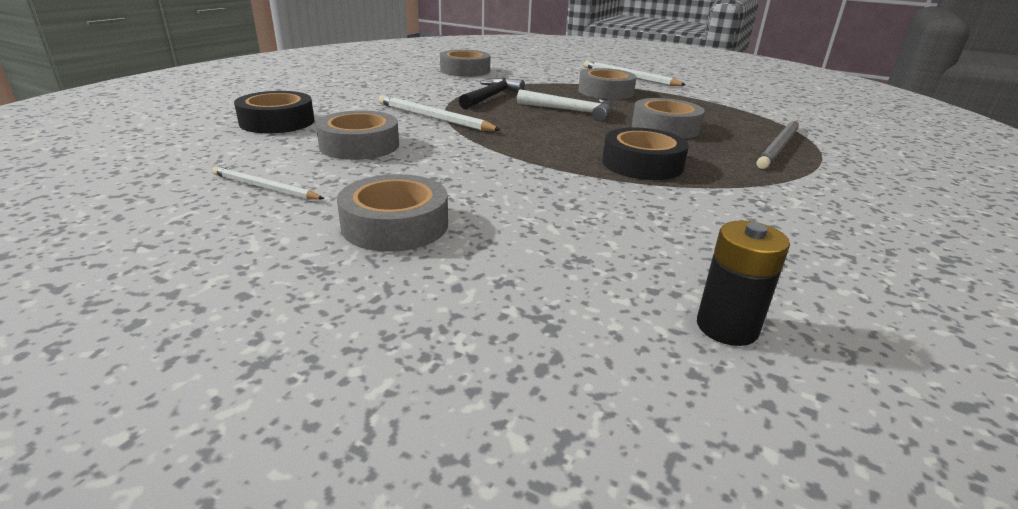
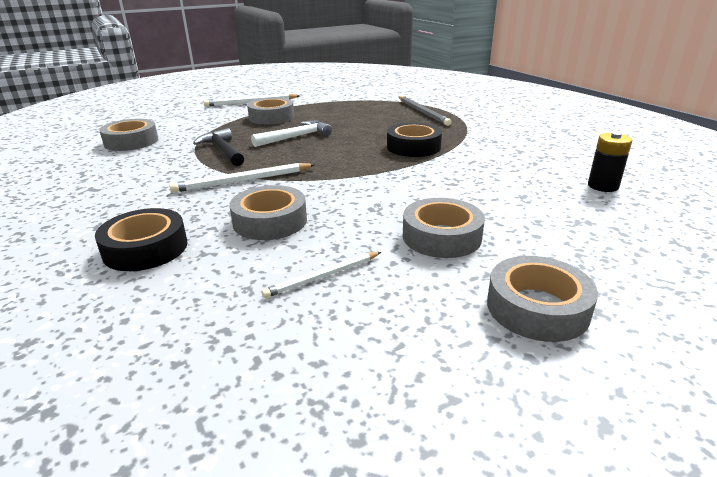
camera: 55 degrees left, 0 degrees up
grey tape [632,98,705,139] -> grey tape moved to [487,256,598,342]

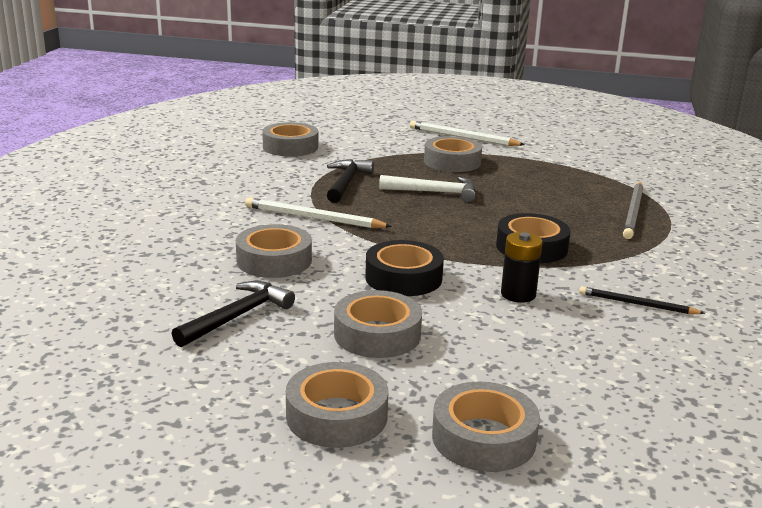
camera: 40 degrees right, 5 degrees down
black tape [95,208,188,271] -> black tape moved to [365,240,444,296]
white pencil [262,252,381,298] -> black hammer [172,281,295,347]
black battery [588,132,632,192] -> black battery moved to [501,232,543,303]
none -> grey tape [432,382,540,472]
none -> black pencil [579,286,705,314]

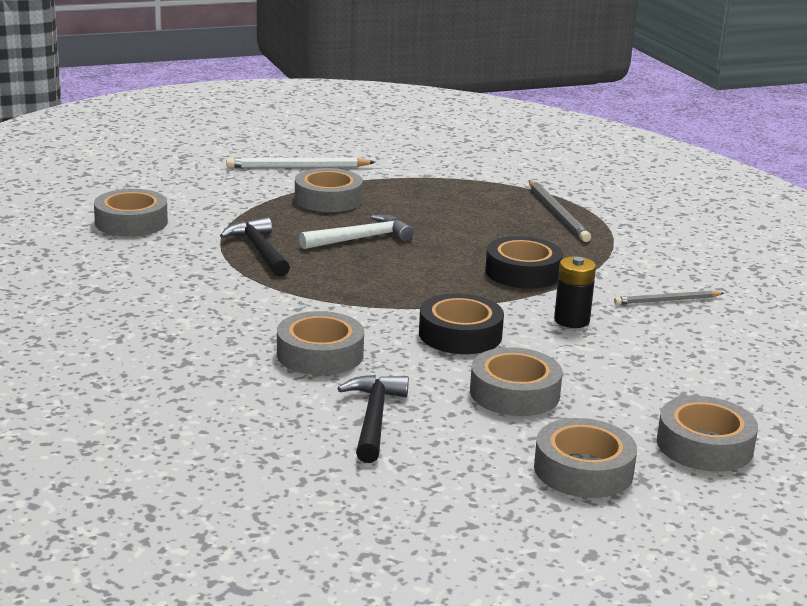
camera: 35 degrees left, 0 degrees up
white pencil [245,197,392,228] -> none
black pencil [579,286,705,314] -> grey pencil [614,290,724,305]

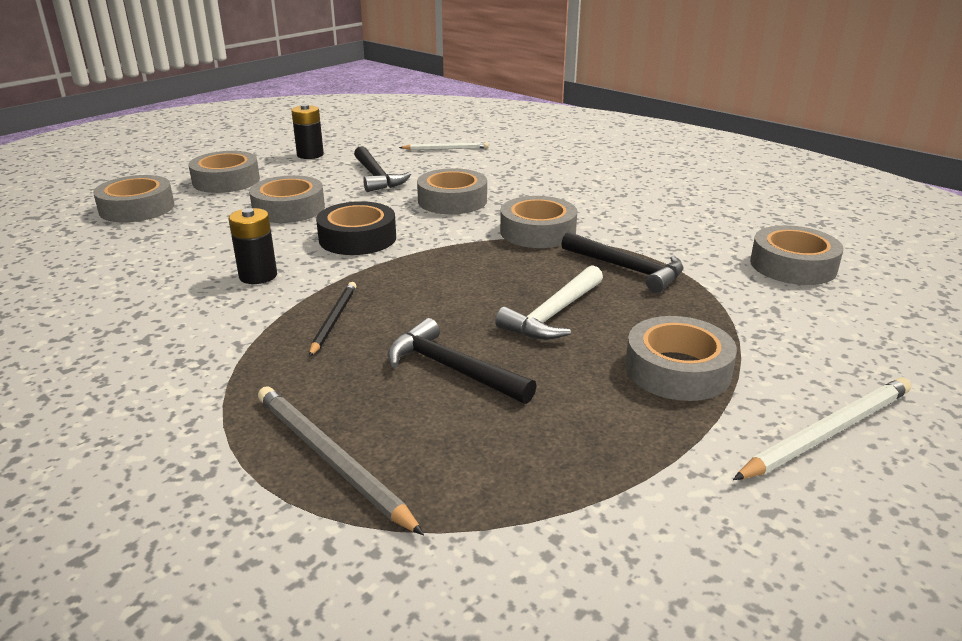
camera: 155 degrees right, 5 degrees up
black tape [485,236,563,289] -> black pencil [309,282,356,357]
grey pencil [614,290,724,305] -> none
none -> black battery [291,104,324,159]
none -> black hammer [388,318,536,404]
none -> white pencil [399,142,489,150]
none -> grey tape [500,196,577,248]

